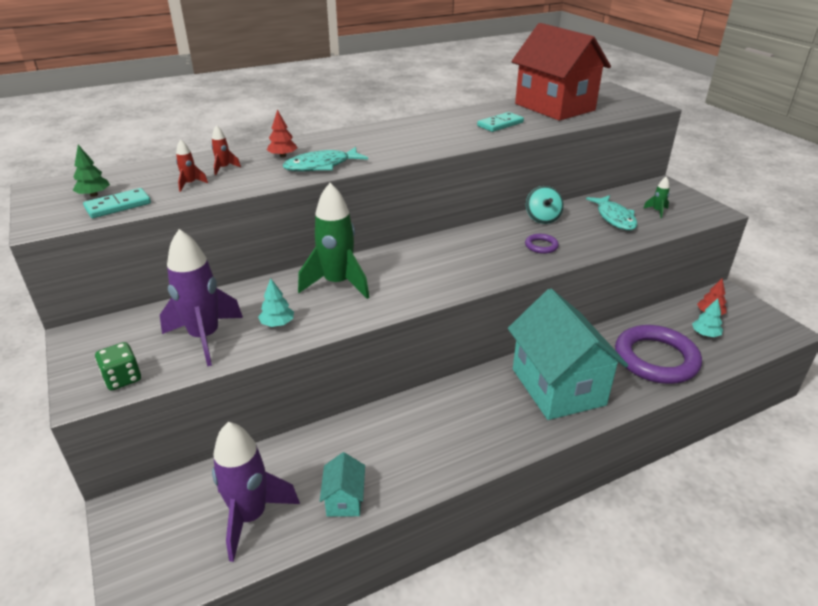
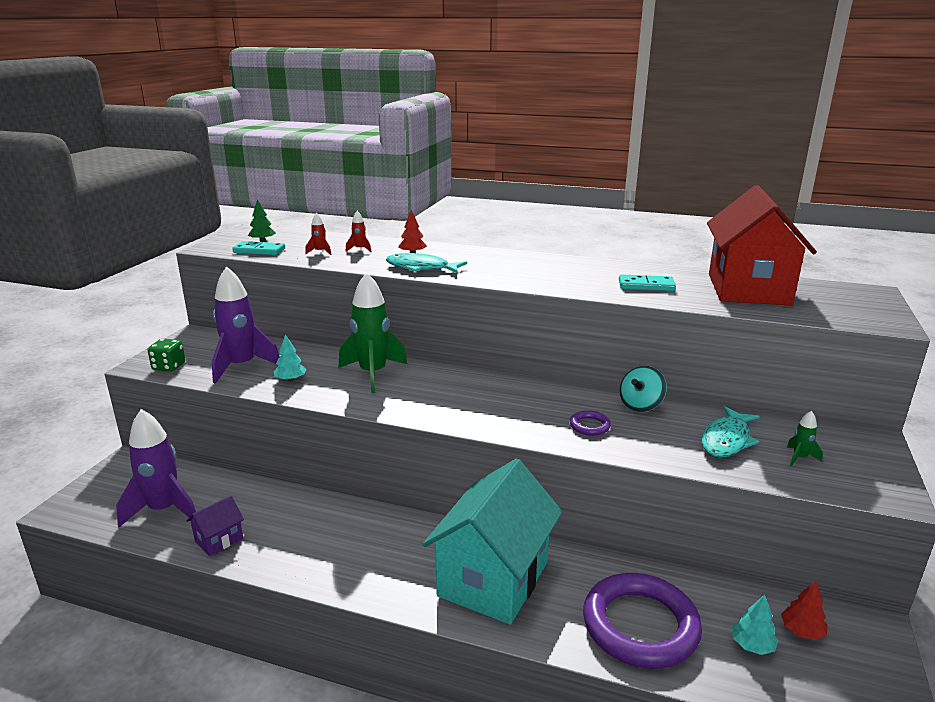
camera: 45 degrees right, 10 degrees down
turquoise house [320,452,365,517] -> purple house [187,496,244,556]

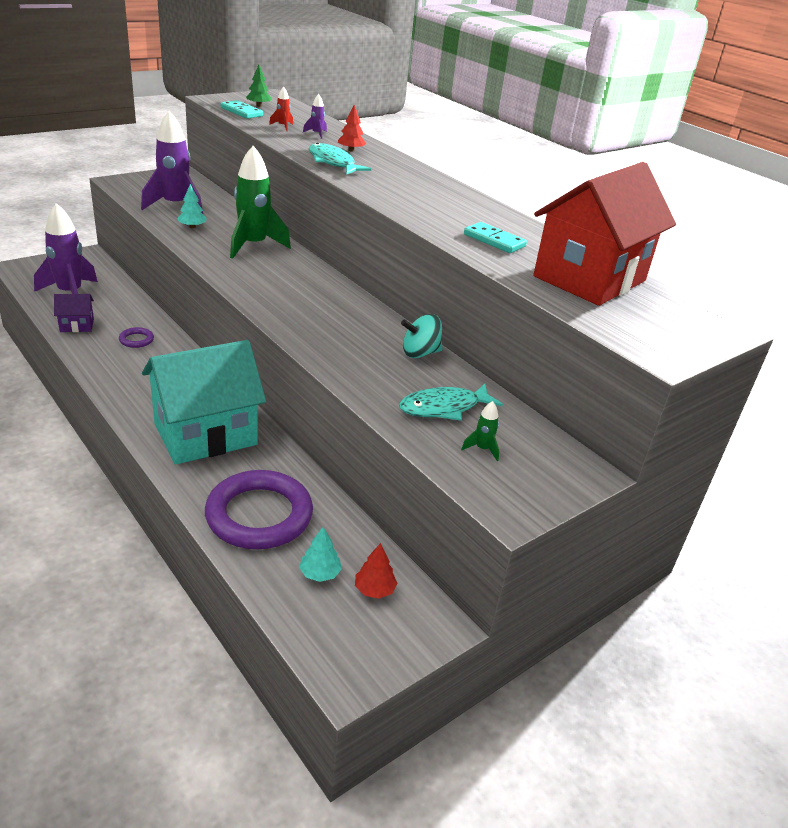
camera: 30 degrees right, 10 degrees up
green dice [147,339,186,372] -> none
red rocket [346,211,371,252] -> purple rocket [303,94,327,139]
purple ring [570,410,611,436] -> purple ring moved to [119,327,154,348]

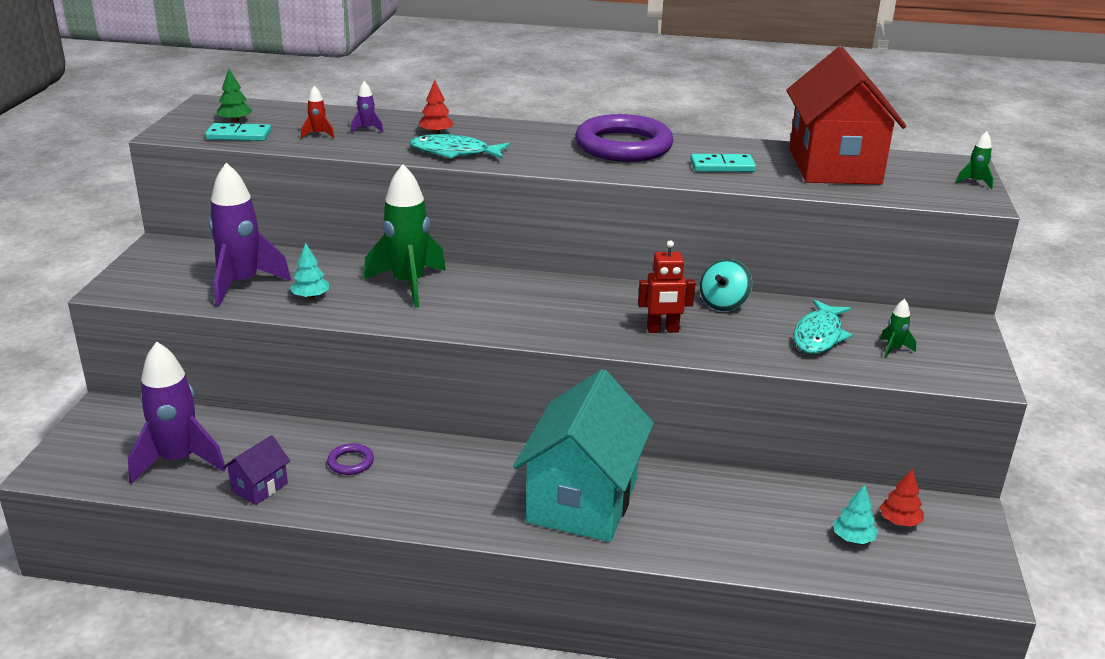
camera: 40 degrees left, 5 degrees down
purple ring [205,470,313,549] -> purple ring moved to [575,114,674,162]
none -> red robot [638,240,696,333]
none -> green rocket [956,132,994,189]

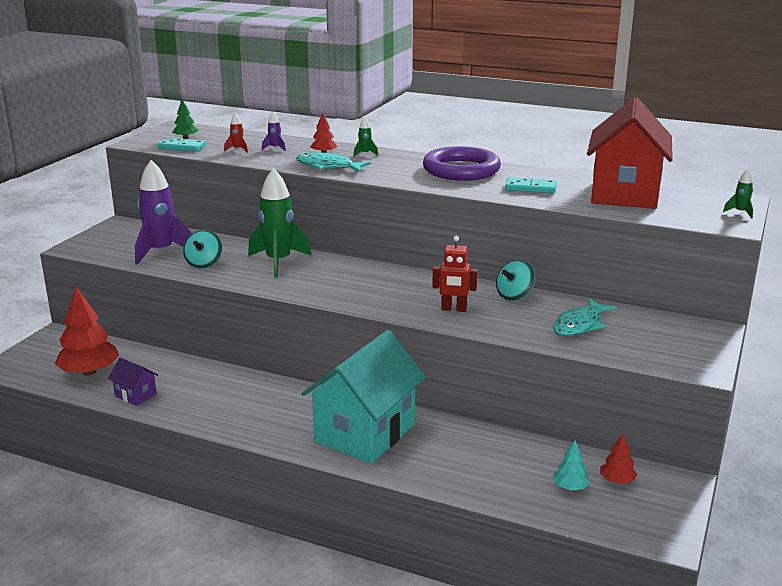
camera: 15 degrees right, 5 degrees down
purple rocket [128,342,226,484] -> red tree [55,287,119,376]
purple house [222,435,290,505] -> purple house turned 75 degrees clockwise [108,358,158,406]
turquoise tree [290,243,329,299] -> turquoise spinning top [183,230,222,269]
purple ring [327,443,374,475] -> none
green rocket [880,299,916,358] -> green rocket moved to [353,117,379,157]

